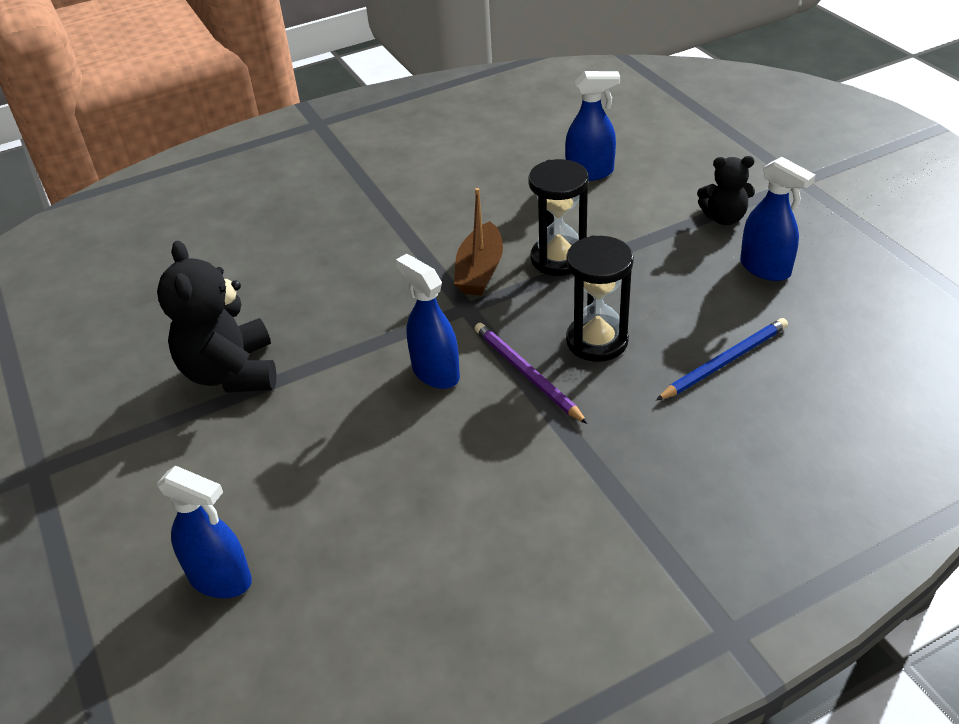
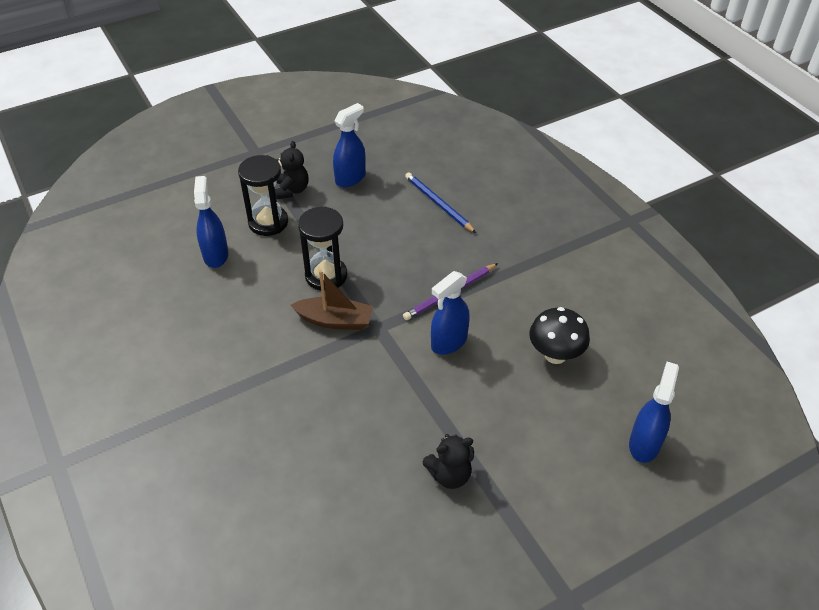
camera: 95 degrees left, 5 degrees up
black teddy bear [157,241,276,393] -> black teddy bear [423,434,474,489], size x0.59
black hourglass [566,235,634,362] -> black hourglass moved to [238,155,288,236]
none -> black mushroom [529,307,590,364]

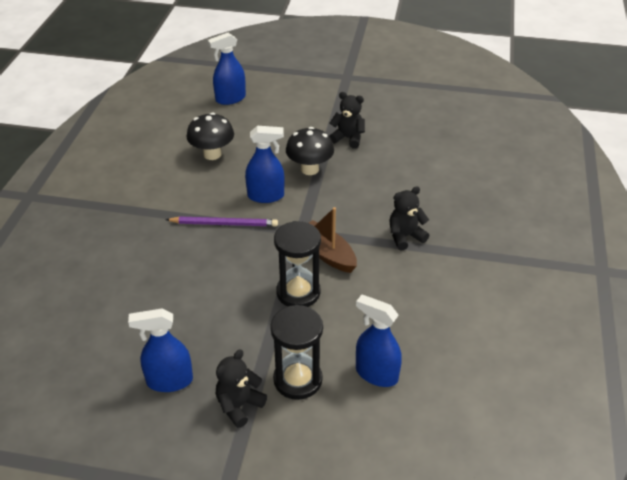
camera: 140 degrees left, 5 degrees down
blue spray bottle [194,176,229,268] -> blue spray bottle turned 90 degrees clockwise [356,295,402,387]
blue pencil [405,172,476,233] -> none
none -> black mushroom [286,127,334,175]
none -> black teddy bear [390,186,429,251]

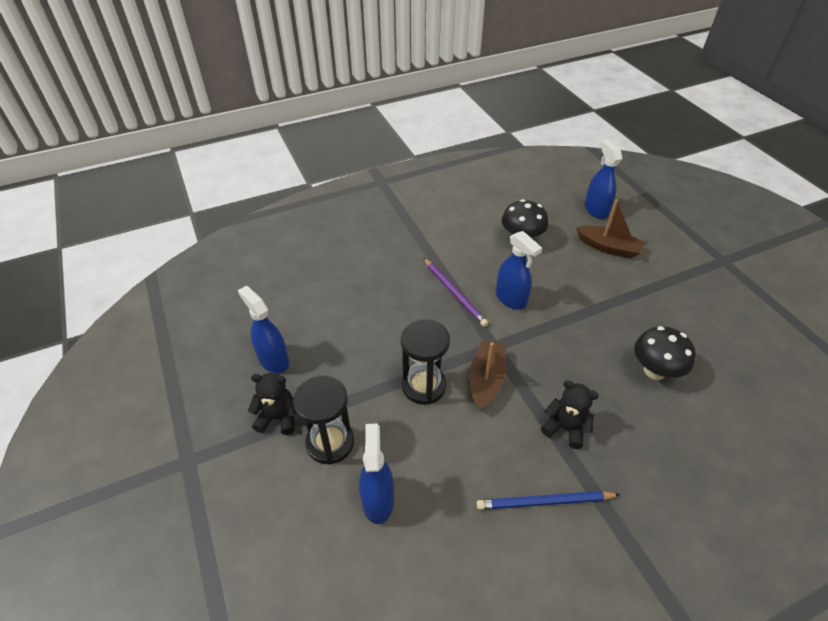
camera: 55 degrees right, 5 degrees up
blue spray bottle [208,33,246,105] -> blue spray bottle turned 45 degrees clockwise [585,140,622,219]
black mushroom [286,127,334,175] -> black mushroom moved to [634,326,696,380]
black teddy bear [330,92,365,149] -> none
none -> blue pencil [476,491,620,510]
none -> brown boat [576,199,645,259]

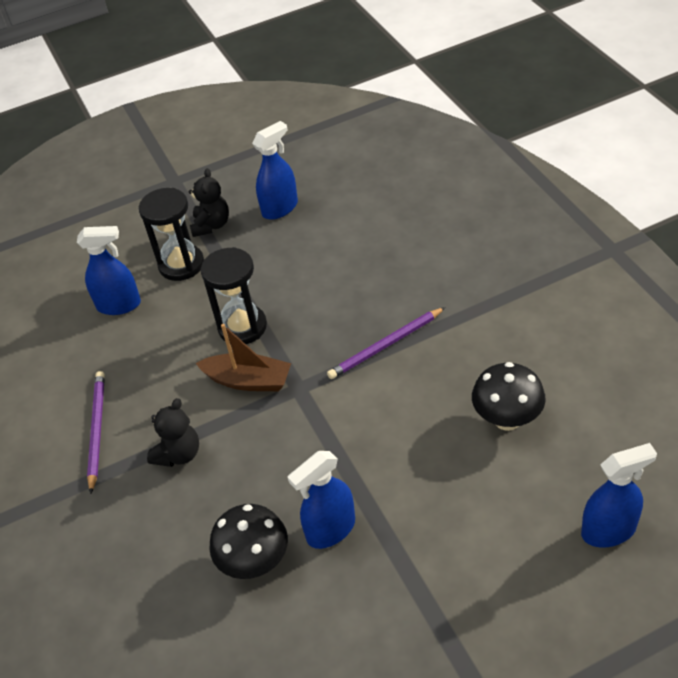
camera: 95 degrees right, 0 degrees up
blue pencil [476,491,620,510] -> purple pencil [87,371,105,494]
blue spray bottle [496,231,542,310] -> blue spray bottle moved to [288,451,355,549]
brown boat [576,199,645,259] -> none

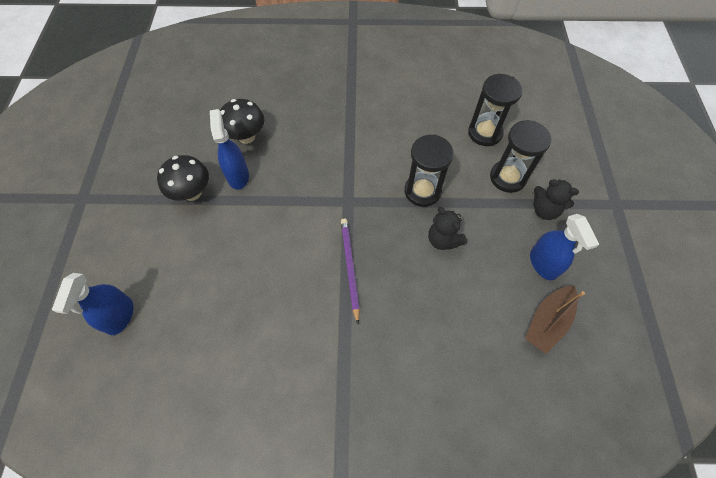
camera: 110 degrees right, 15 degrees up
blue spray bottle [77,226,141,315] -> black hourglass [468,74,523,146]
purple pencil [87,371,105,494] -> none
black teddy bear [147,398,199,467] -> black teddy bear moved to [428,207,467,250]
brown boat [196,324,291,391] -> brown boat moved to [525,285,585,354]
black mushroom [472,362,545,431] -> black mushroom moved to [157,155,209,201]

